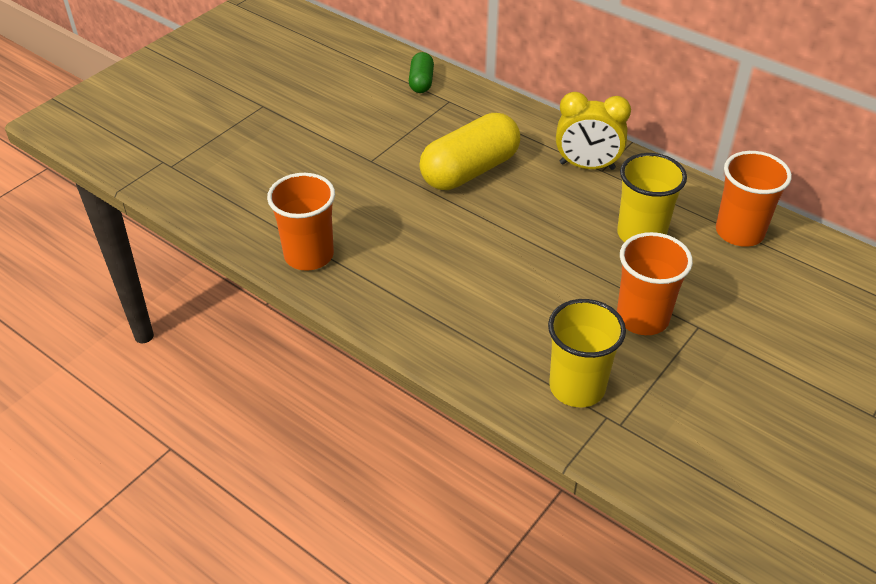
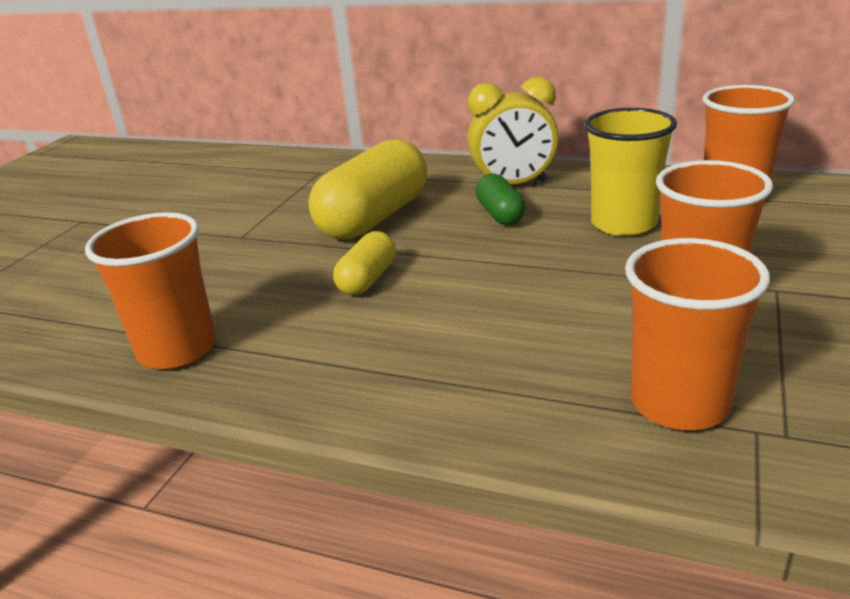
camera: 15 degrees left, 15 degrees down
green capsule [409,52,434,93] -> green capsule moved to [475,173,526,225]
yellow cup [548,299,626,407] -> orange cup [625,238,770,430]
none -> yellow capsule [333,231,396,295]

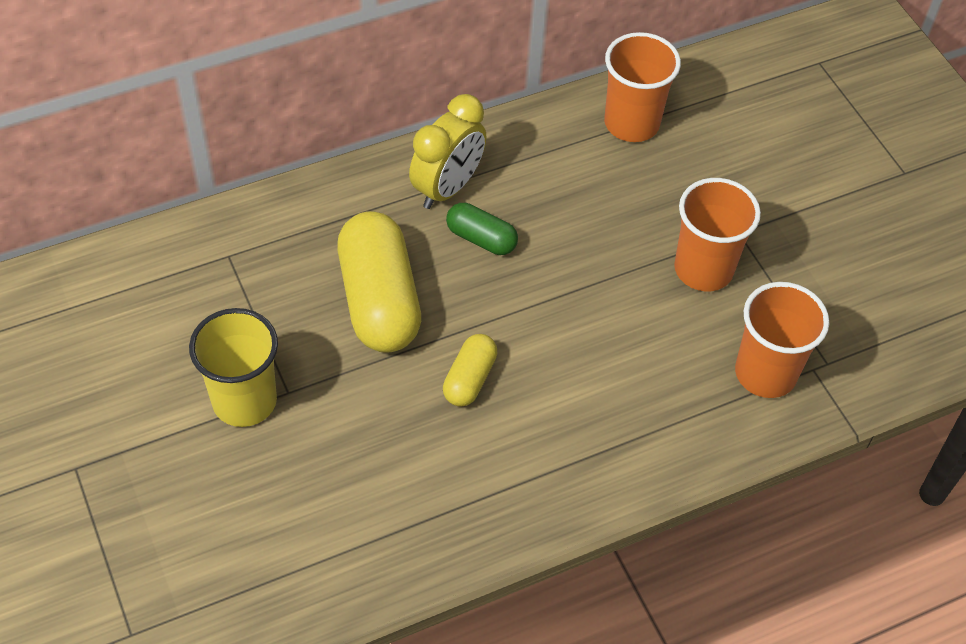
camera: 50 degrees left, 25 degrees up
orange cup [85,212,216,369] -> none
yellow capsule [333,231,396,295] -> yellow capsule turned 45 degrees clockwise [443,334,498,407]
yellow cup [585,108,677,236] -> yellow cup moved to [189,308,278,427]

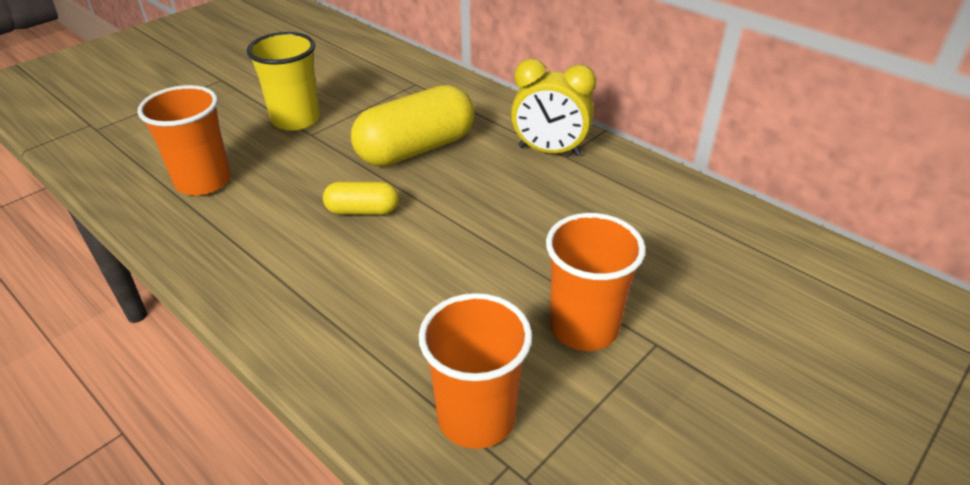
camera: 70 degrees right, 15 degrees down
green capsule [446,203,518,255] -> none
orange cup [604,32,681,142] -> orange cup moved to [138,85,231,196]

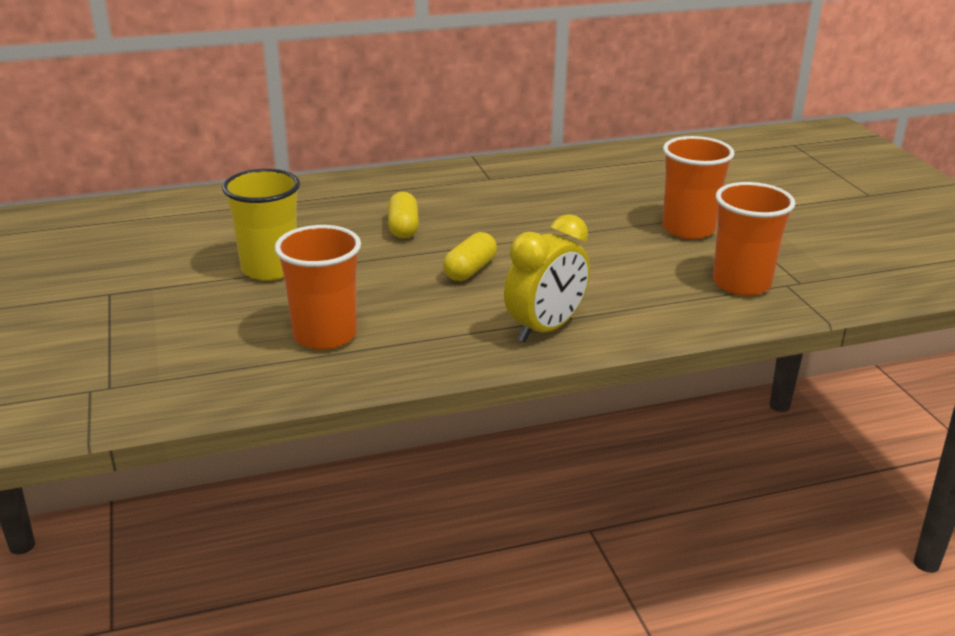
camera: 60 degrees left, 10 degrees down
yellow capsule [351,85,475,166] -> yellow capsule [388,192,419,238], size x0.51
yellow clock [511,59,596,156] -> yellow clock moved to [504,214,590,342]

